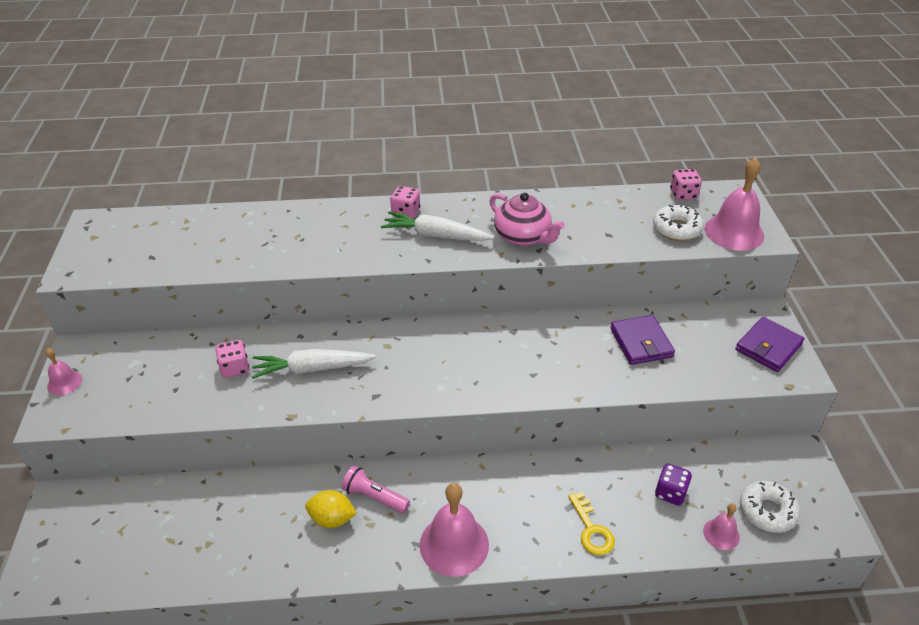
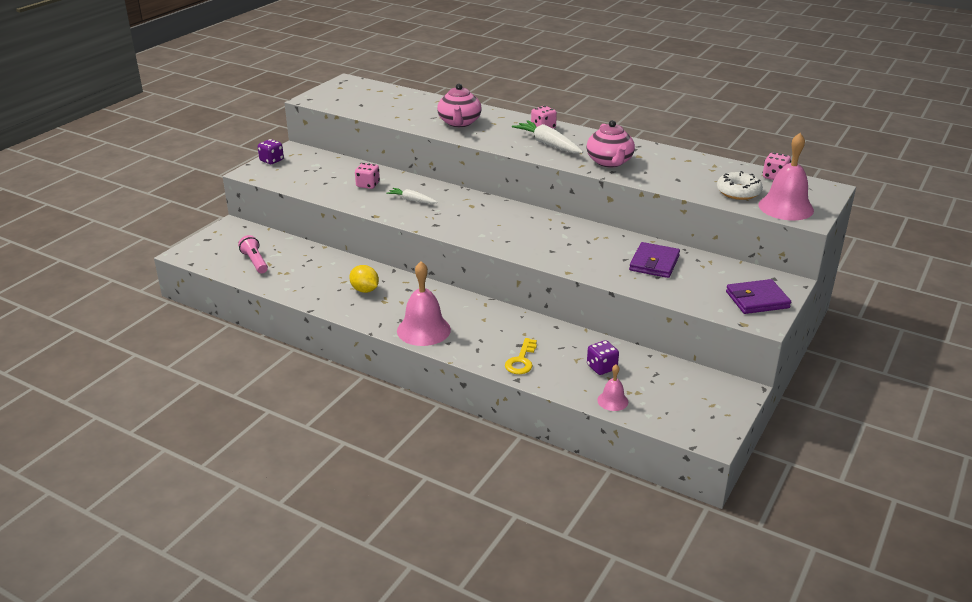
camera: 35 degrees right, 10 degrees down
pink bell [45,348,82,395] -> purple dice [258,139,284,164]
white carrot [252,349,376,379] -> white carrot [386,188,438,204], size x0.61
pink flashlight [341,466,410,513] -> pink flashlight moved to [238,235,268,273]
white donut [740,481,800,533] -> none
none -> pink teapot [437,84,482,127]

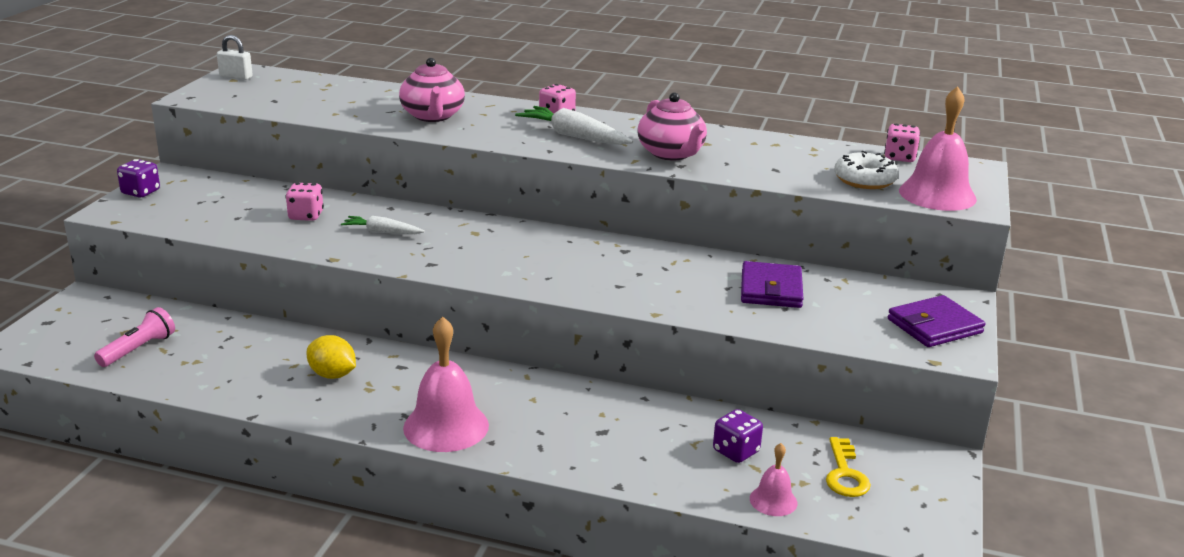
camera: 15 degrees left, 5 degrees down
pink flashlight [238,235,268,273] -> pink flashlight turned 75 degrees clockwise [94,307,175,367]
yellow key [505,338,537,374] -> yellow key moved to [826,437,871,497]
none -> white padlock [217,35,253,80]

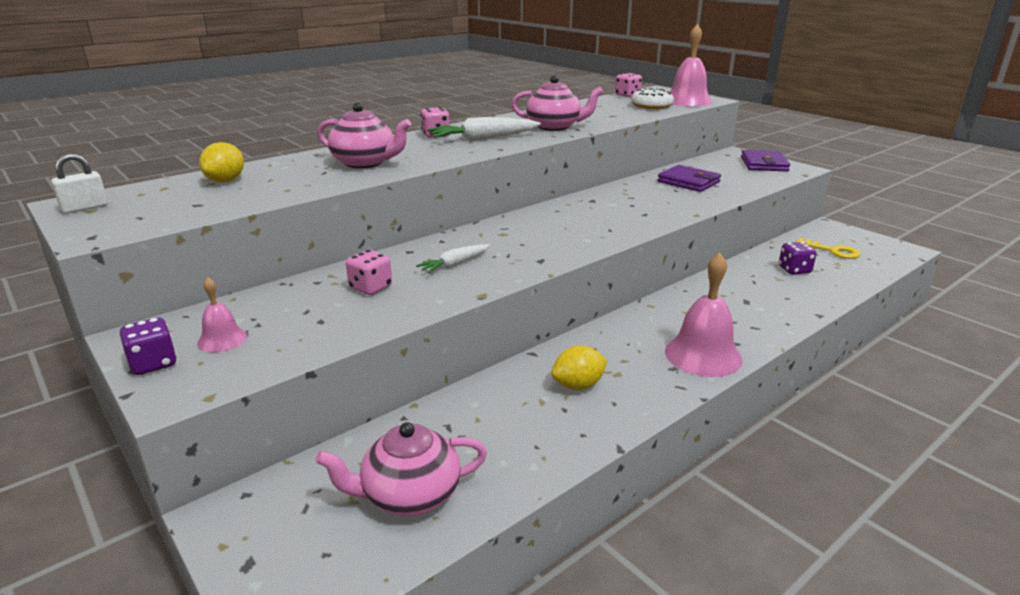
camera: 55 degrees left, 0 degrees up
pink flashlight [94,307,175,367] -> pink teapot [316,422,487,516]
pink bell [750,443,797,516] -> pink bell moved to [197,277,247,352]
none -> yellow lemon [199,142,244,182]

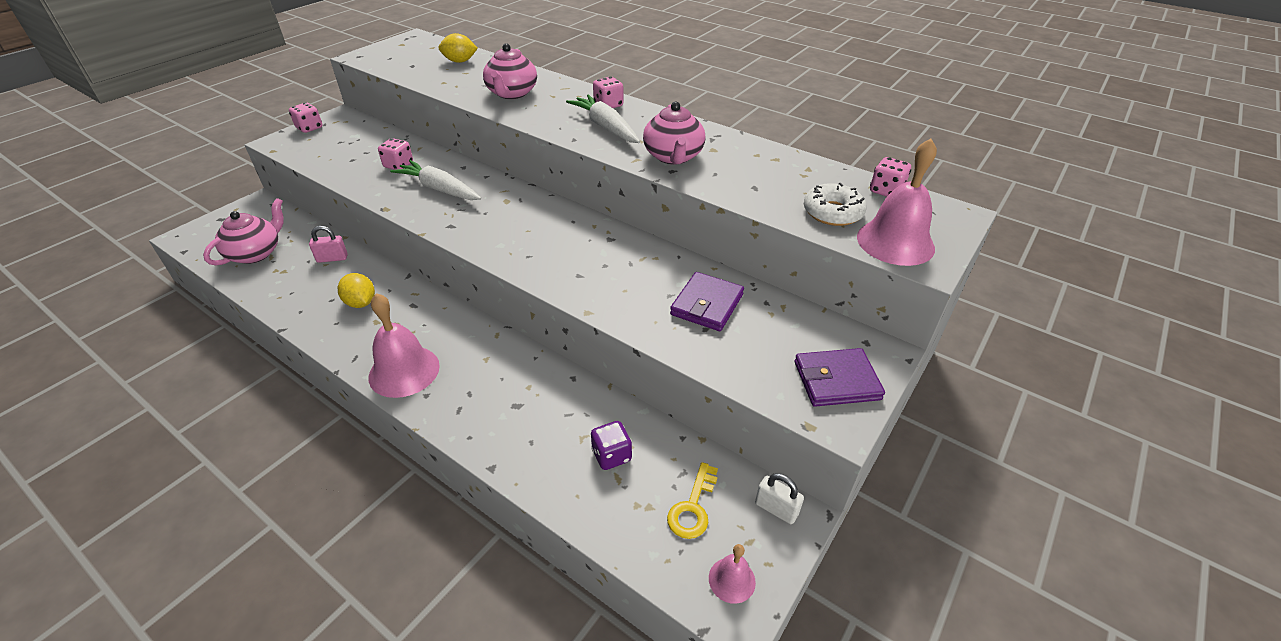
camera: 75 degrees right, 15 degrees up
white padlock [51,154,108,213] -> white padlock moved to [755,473,804,524]
purple dice [120,317,177,375] -> pink dice [289,103,323,133]
pink bell [197,277,247,352] -> pink bell moved to [709,544,756,604]
pink teapot [316,422,487,516] -> pink teapot turned 60 degrees clockwise [203,198,284,266]
white carrot [416,244,490,273] -> white carrot [390,160,481,200], size x1.65
none -> pink padlock [309,226,348,263]

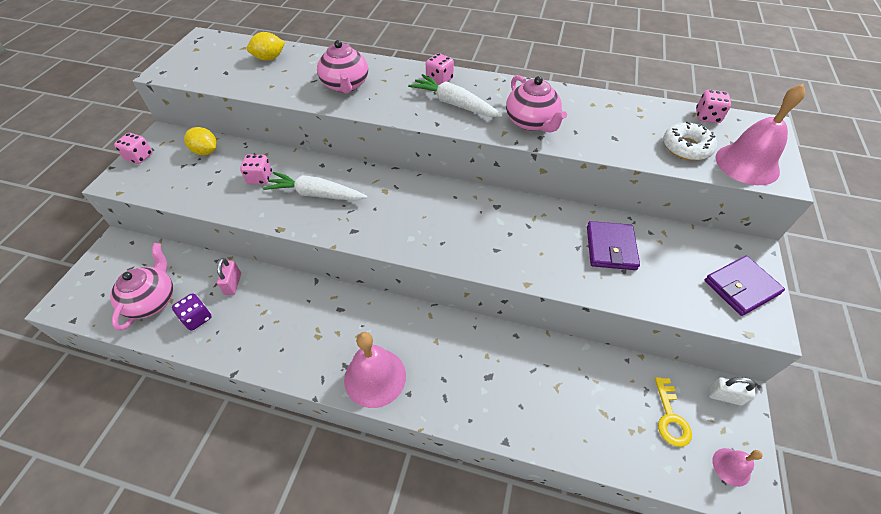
camera: 20 degrees left, 10 degrees up
pink padlock [309,226,348,263] -> pink padlock turned 60 degrees counterclockwise [217,258,241,295]
yellow lemon [338,273,375,308] -> yellow lemon moved to [184,127,217,155]
purple dice [591,421,632,470] -> purple dice moved to [172,293,212,331]

